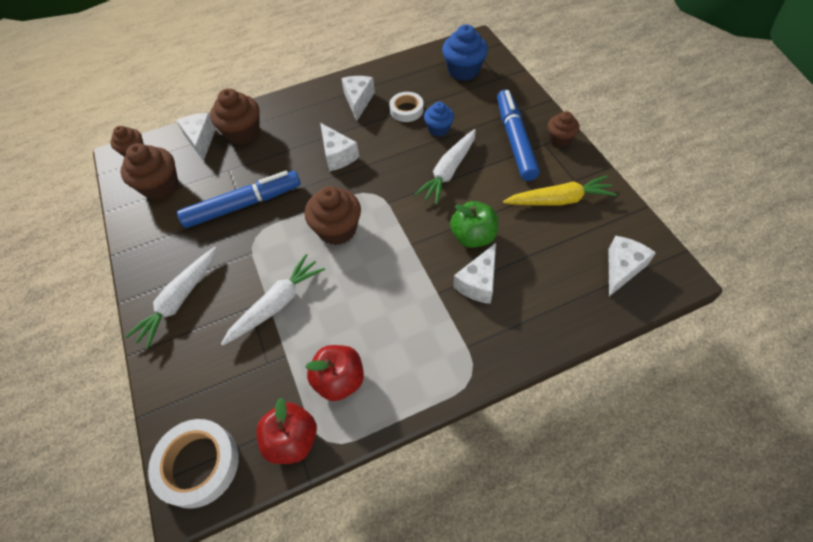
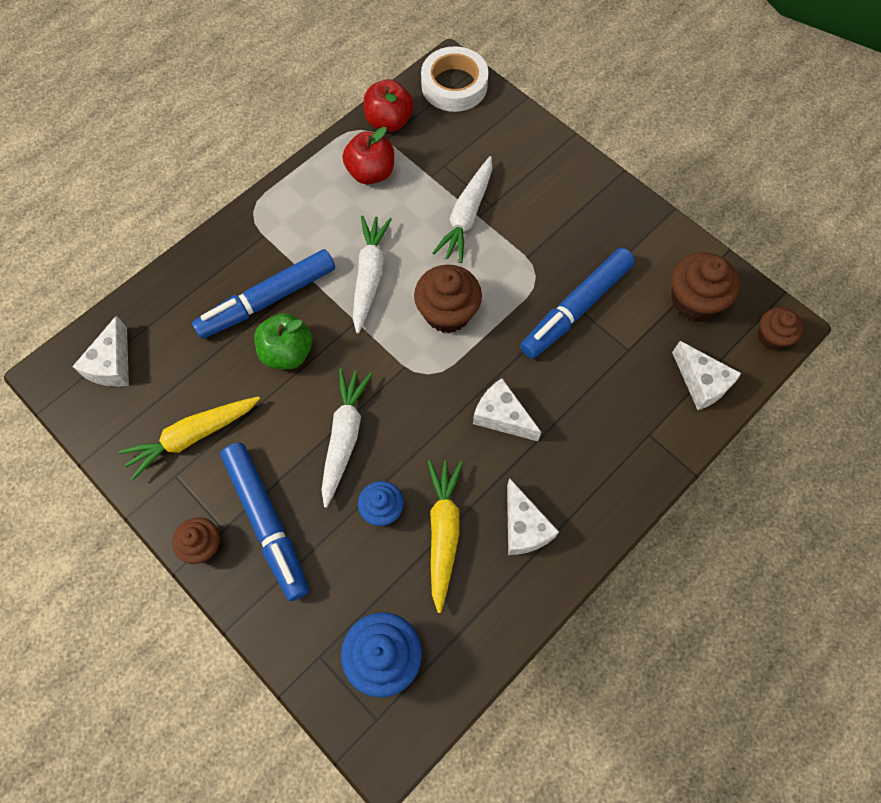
camera: 155 degrees right, 10 degrees up
white carrot [125,247,217,349] -> white carrot moved to [353,215,392,334]
brown cupcake [210,88,260,145] -> none
white tape [389,92,424,122] -> yellow carrot [427,460,463,613]
white cheese [453,243,496,304] -> blue marker [192,249,335,339]

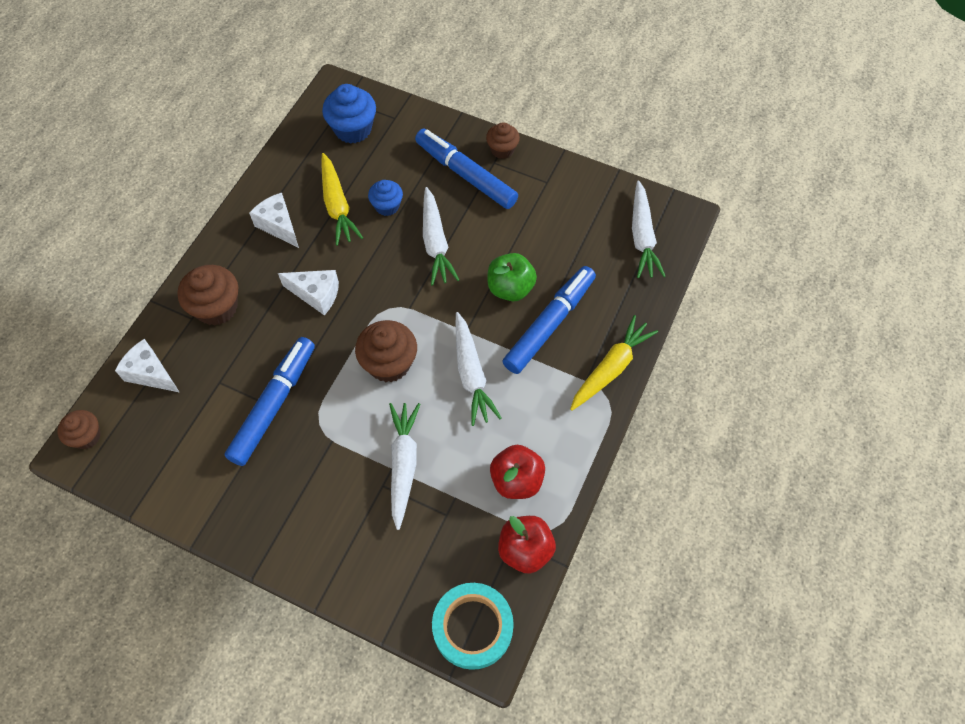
camera: 160 degrees right, 5 degrees down
white cheese [72,315,129,387] -> white carrot [632,181,666,278]
yellow carrot [119,396,260,481] -> yellow carrot moved to [570,315,658,411]
white tape [421,46,489,112] -> turquoise tape [432,583,514,670]
brown cupcake [671,252,740,321] -> brown cupcake moved to [177,265,238,326]

